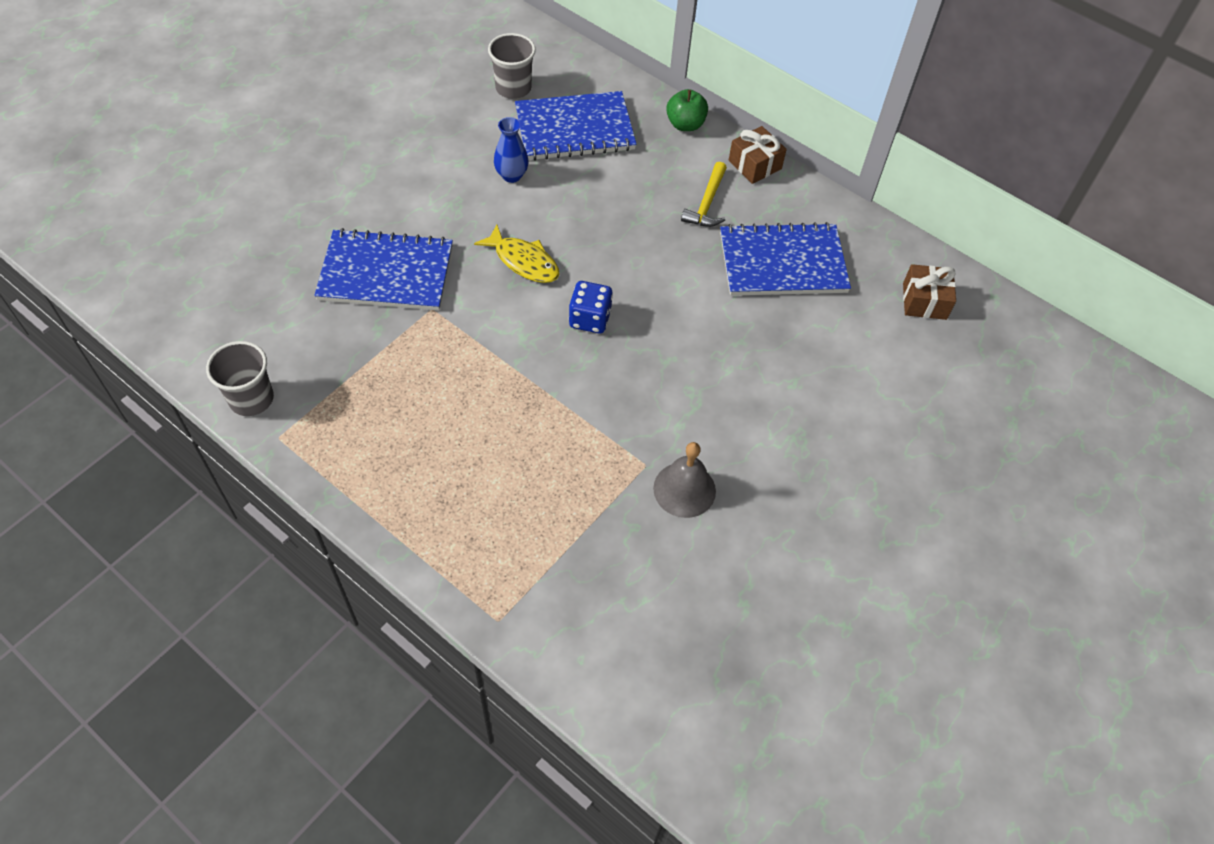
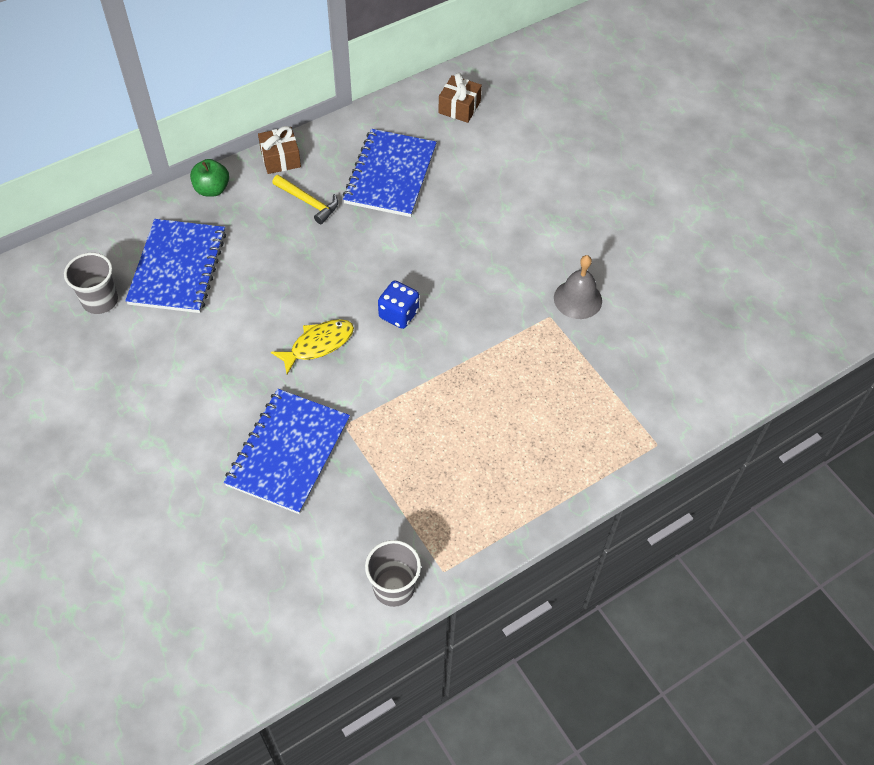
camera: 70 degrees left, 0 degrees up
blue vase [494,117,529,183] -> none

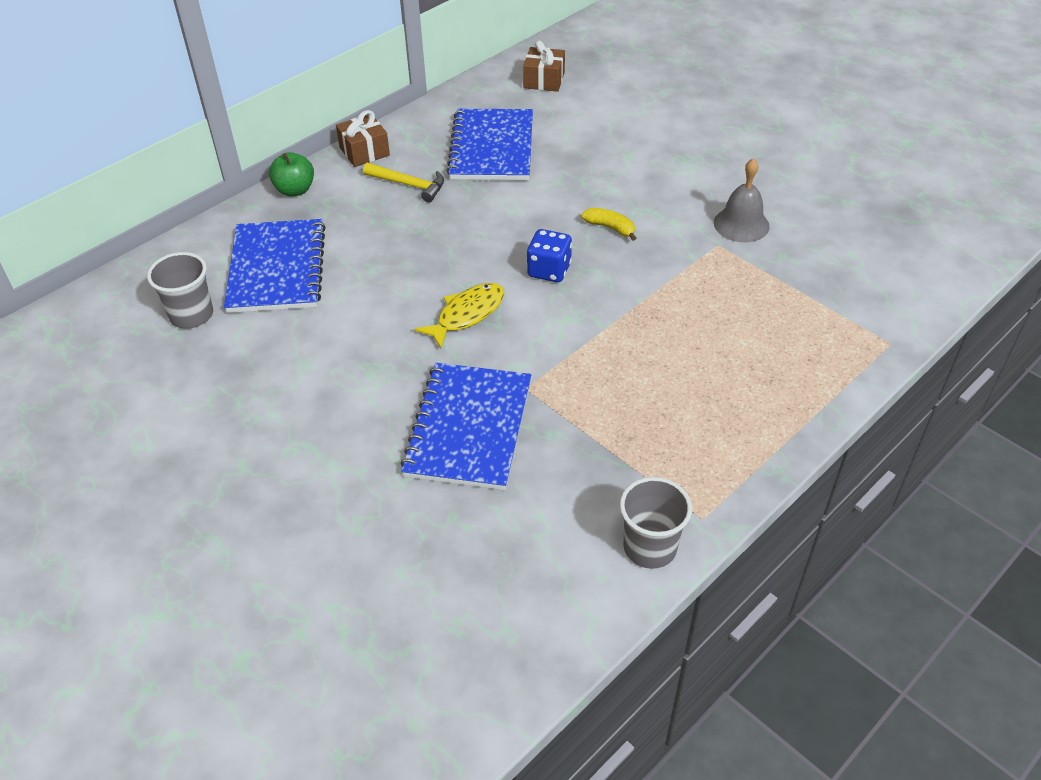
camera: 10 degrees left, 10 degrees down
none -> yellow banana [581,208,636,241]

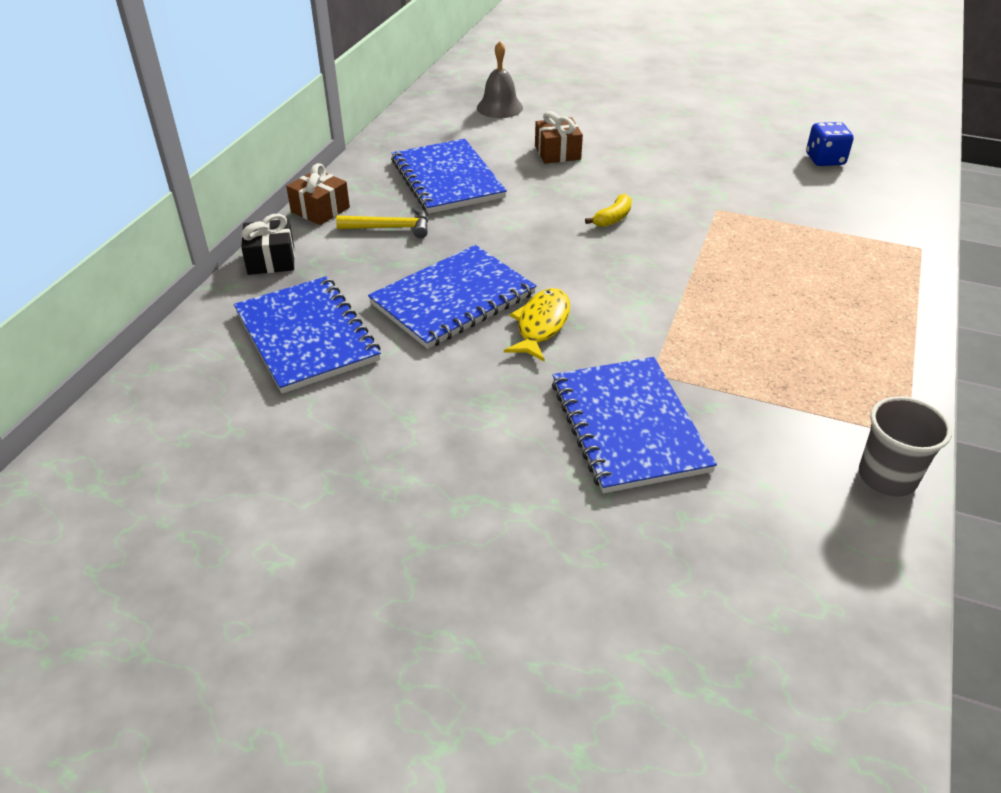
camera: 25 degrees left, 5 degrees down
grey cup [147,252,213,329] -> none
green apple [269,152,314,197] -> black gift [241,214,295,275]
brown gift [523,40,565,92] -> brown gift moved to [535,111,583,164]
blue dice [527,229,572,282] -> blue dice moved to [806,122,854,166]
yellow banana [581,208,636,241] -> yellow banana turned 120 degrees clockwise [585,194,632,227]
grey bell [714,158,770,242] -> grey bell moved to [477,41,523,118]
none -> blue notebook [368,245,536,349]

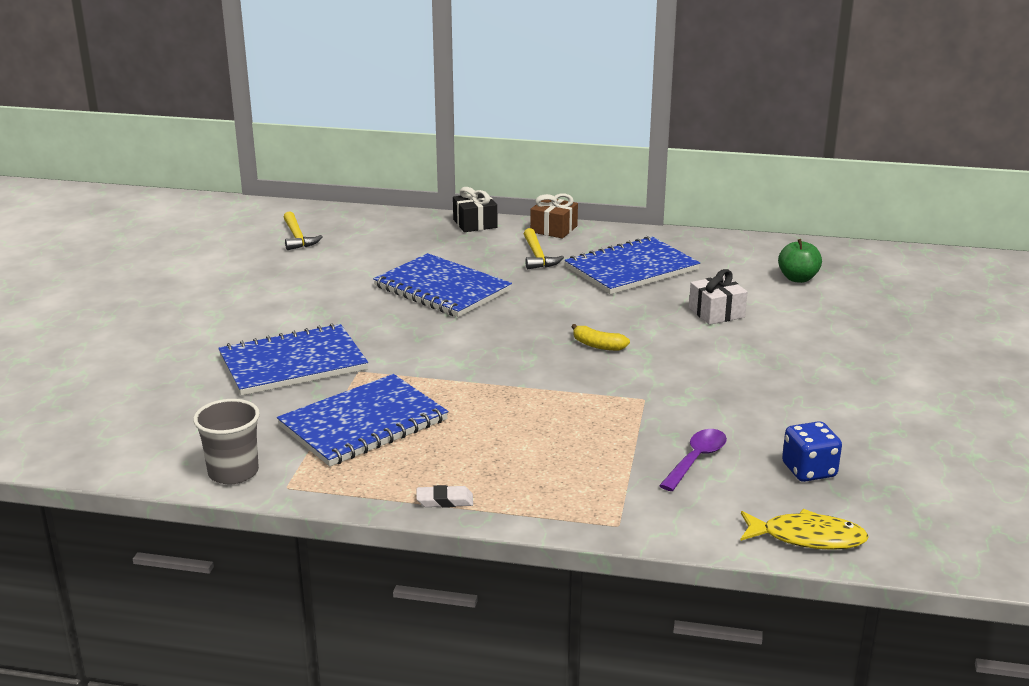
camera: 80 degrees right, 15 degrees down
blue notebook [234,276,381,394] -> blue notebook moved to [277,374,448,467]
grey bell [477,41,523,118] -> green apple [778,239,822,283]
yellow fish [504,288,570,362] -> yellow fish moved to [740,509,869,550]
brown gift [535,111,583,164] -> white gift [689,269,747,325]
none -> yellow hammer [284,211,323,250]
none -> white eraser [416,485,473,508]
none -> purple spoon [659,429,727,491]

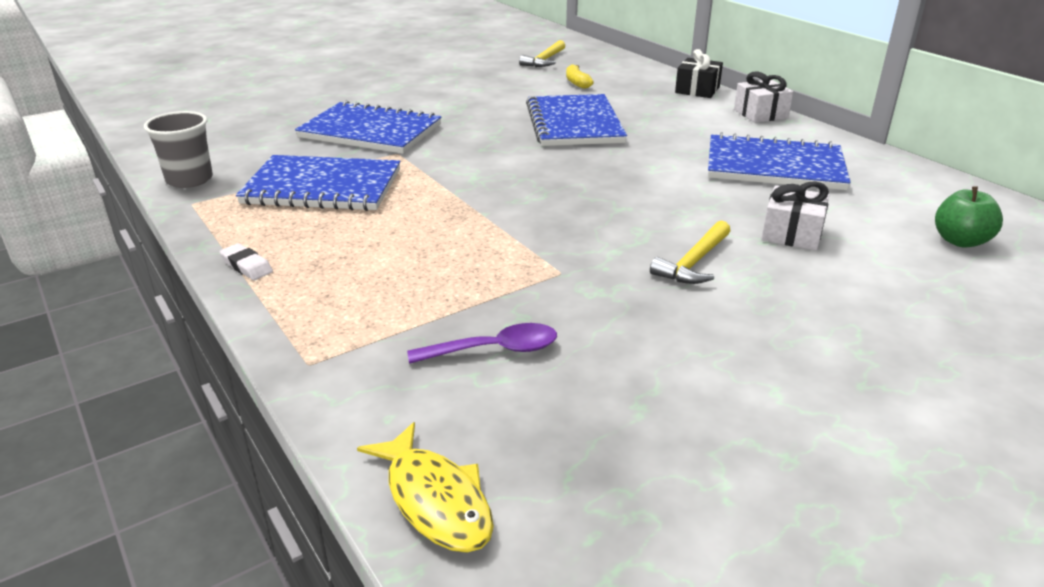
camera: 45 degrees right, 5 degrees up
yellow hammer [524,228,564,269] -> yellow hammer moved to [650,220,731,284]
brown gift [530,194,578,238] -> white gift [734,71,793,123]
yellow banana [571,324,630,351] -> yellow banana moved to [566,64,594,89]
blue dice [782,421,842,482] -> none

